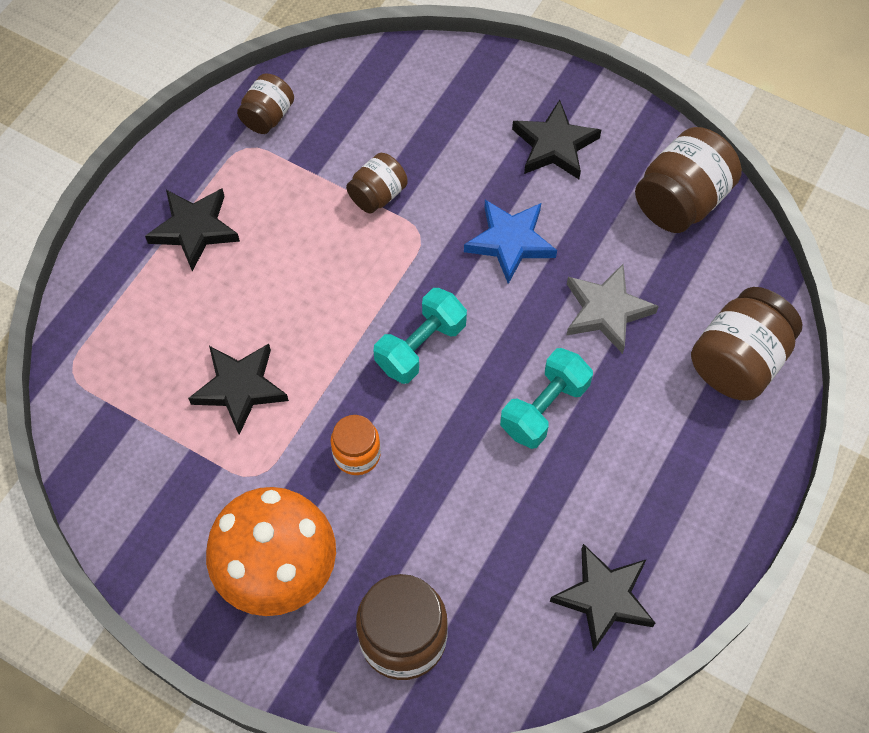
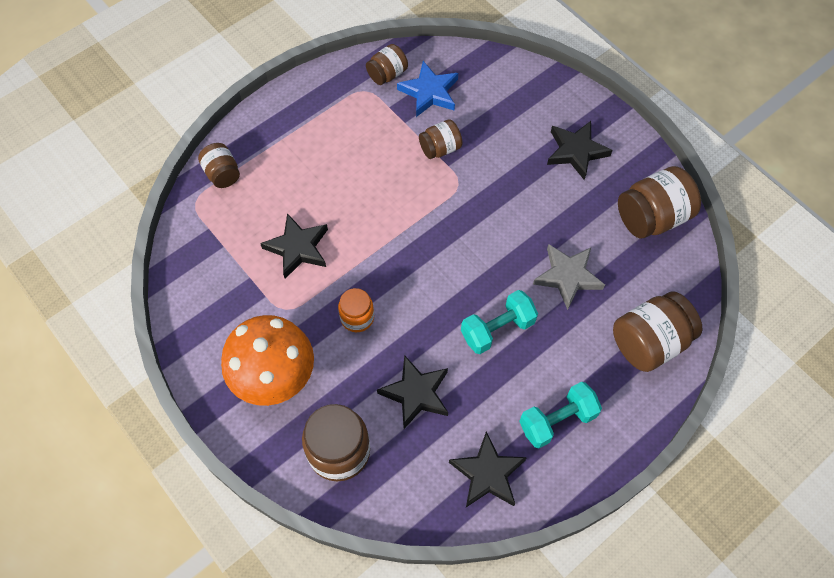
camera: 20 degrees right, 0 degrees up
black star [145,188,240,271] -> black star moved to [377,355,448,429]
turquoise dumbbell [374,288,467,384] -> turquoise dumbbell moved to [519,382,602,448]
blue star [464,200,557,284] -> blue star moved to [397,61,458,117]
none -> brown jar [198,143,240,188]

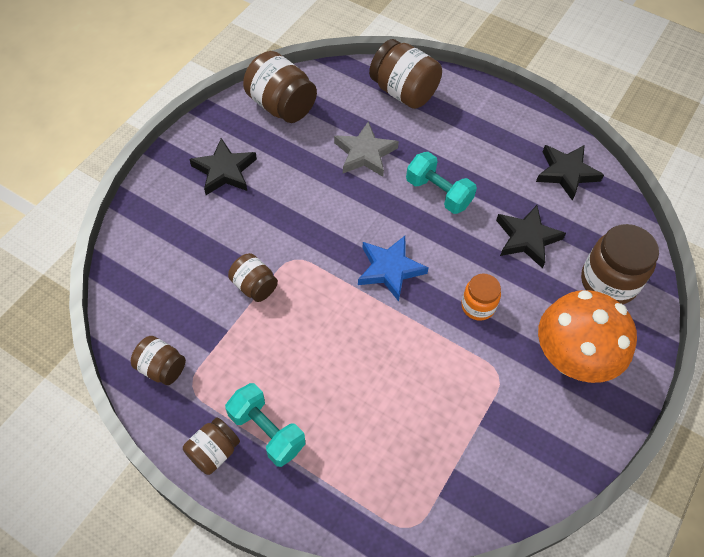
camera: 110 degrees left, 5 degrees down
brown jar [198,143,240,188] -> brown jar moved to [183,417,240,475]
black star [260,213,328,279] -> none
blue star [397,61,458,117] -> blue star moved to [358,236,429,302]
turquoise dumbbell [519,382,602,448] -> turquoise dumbbell moved to [225,383,305,467]

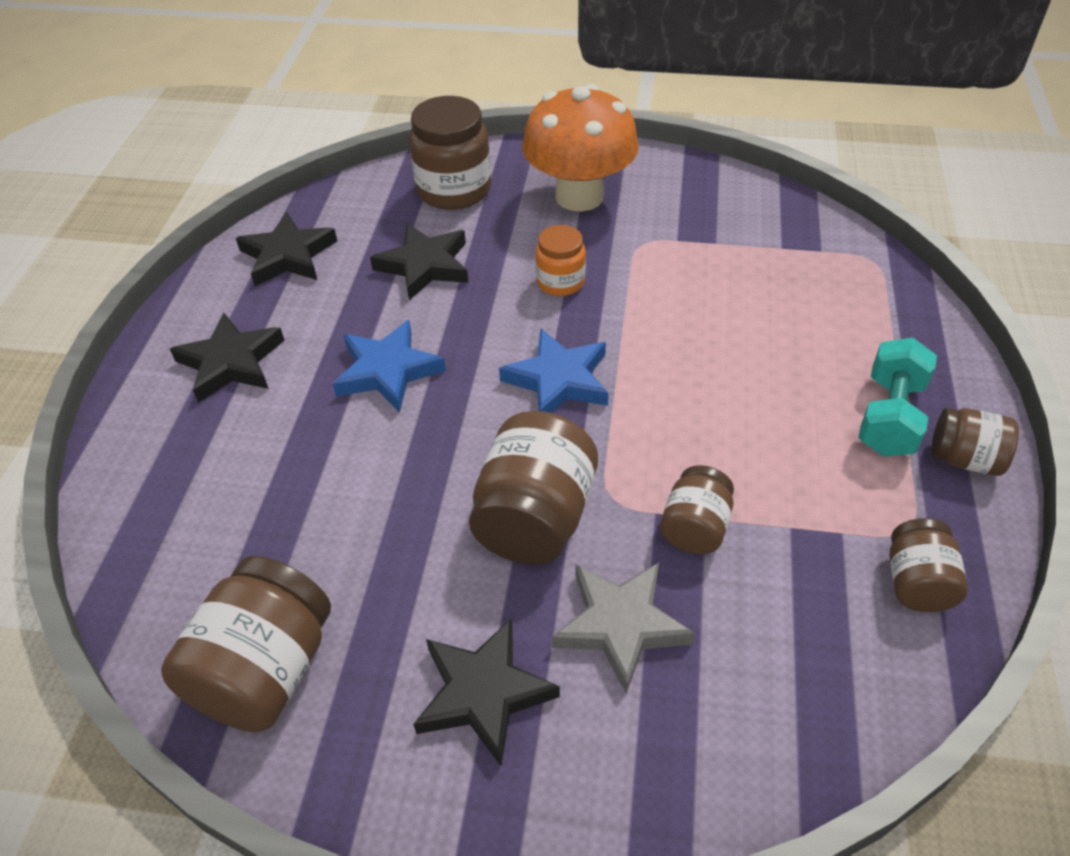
camera: 110 degrees left, 10 degrees down
grey star [334,121,399,177] -> grey star moved to [552,563,695,694]
brown jar [369,39,442,109] -> brown jar moved to [469,411,598,565]
turquoise dumbbell [406,152,477,214] -> blue star [333,320,446,412]
none -> black star [170,313,285,403]

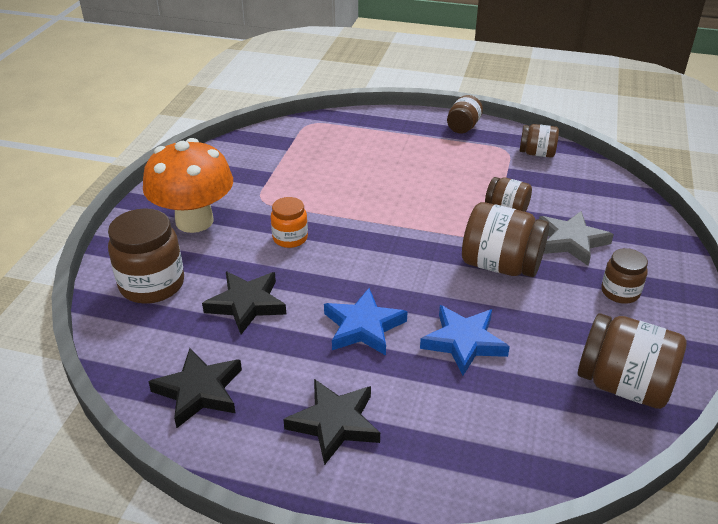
camera: 85 degrees left, 10 degrees down
black star [413,618,560,766] -> brown jar [601,248,648,304]
blue star [499,329,609,413] -> blue star moved to [420,305,510,375]
turquoise dumbbell [858,337,937,457] -> none

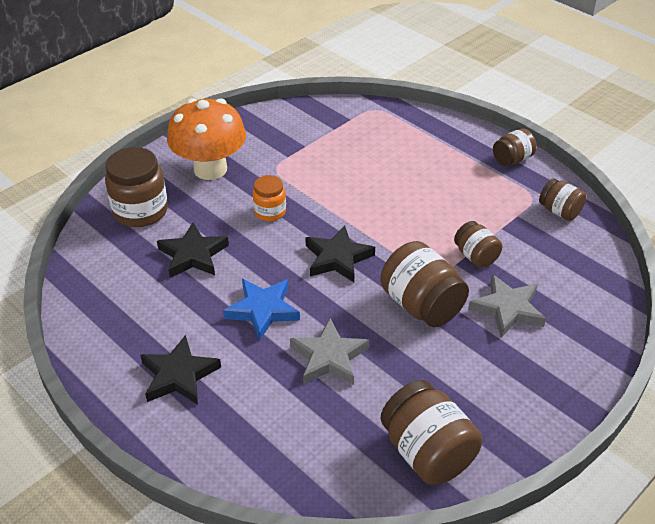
camera: 30 degrees right, 5 degrees up
black star [148,348,242,428] -> black star moved to [305,226,375,282]
blue star [420,305,510,375] -> grey star [290,318,369,385]
brown jar [601,248,648,304] -> none

